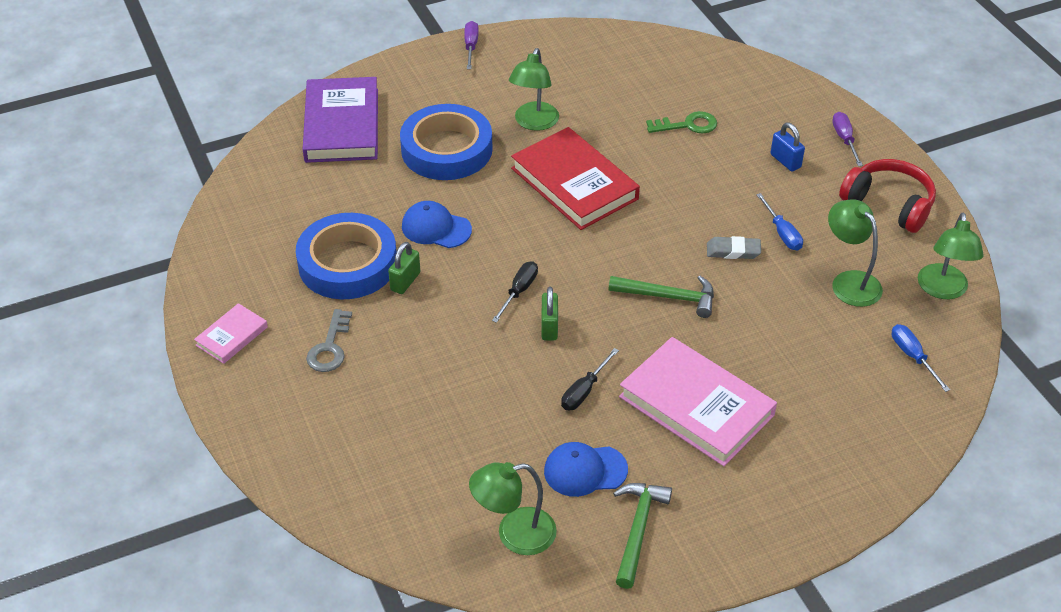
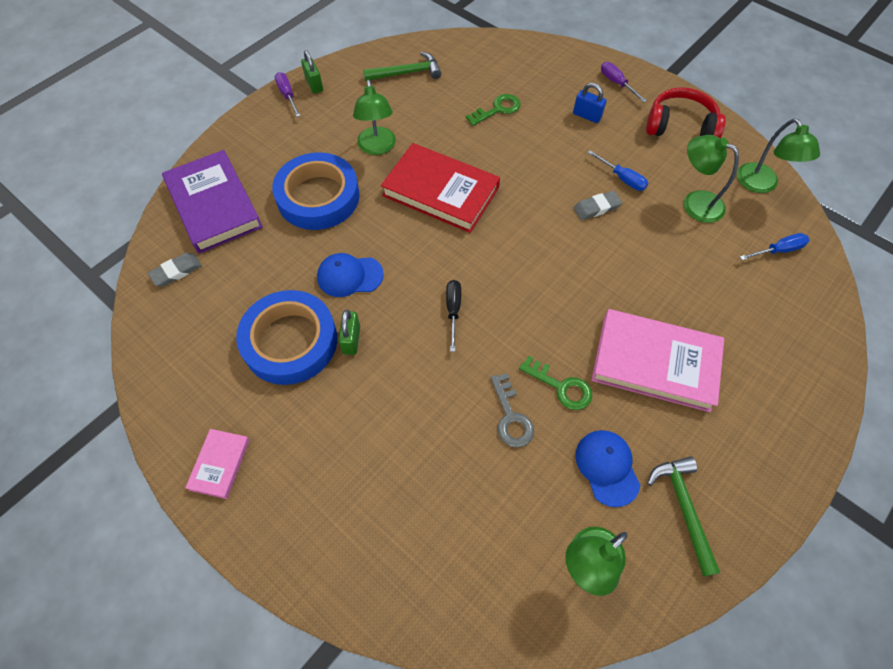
camera: 25 degrees left, 15 degrees up
grey key [306,309,352,372] -> grey key moved to [490,373,534,448]
green padlock [541,287,558,340] -> green padlock moved to [301,50,323,94]
blue cap [544,442,628,497] -> blue cap turned 105 degrees clockwise [575,430,640,507]
black screwdriver [561,348,619,411] -> green key [519,356,592,410]
green hammer [608,276,714,318] -> green hammer moved to [363,52,441,81]
blue screwdriver [892,324,950,392] -> blue screwdriver turned 120 degrees clockwise [740,233,809,260]
none -> grey eraser [148,253,202,287]

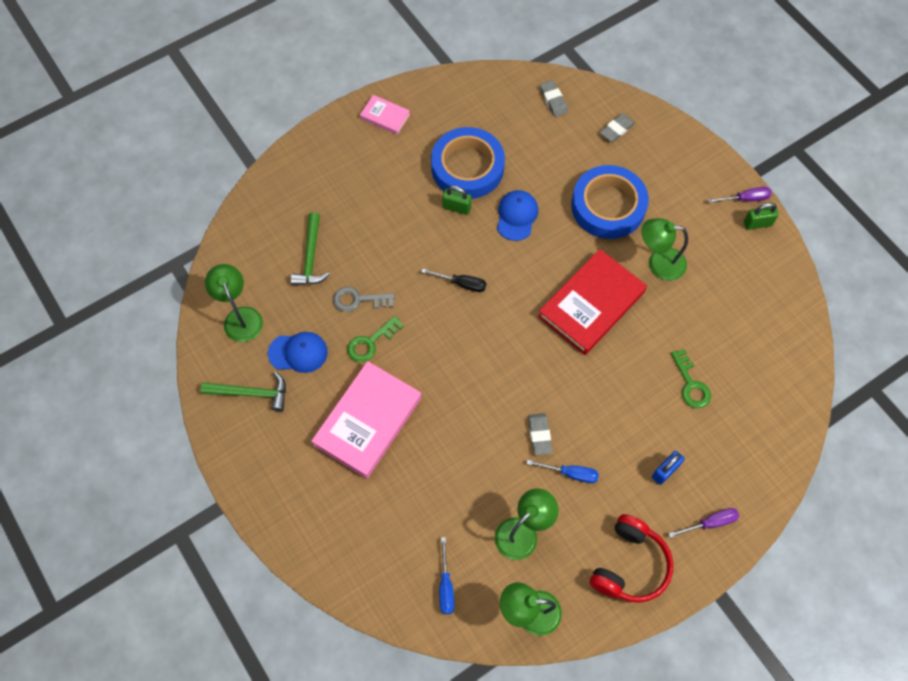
camera: 105 degrees right, 5 degrees up
purple book [162,150,263,254] -> grey eraser [600,113,635,142]
green hammer [363,52,441,81] -> green hammer moved to [291,212,330,285]
blue screwdriver [588,150,648,191] -> blue screwdriver turned 135 degrees counterclockwise [527,460,599,483]

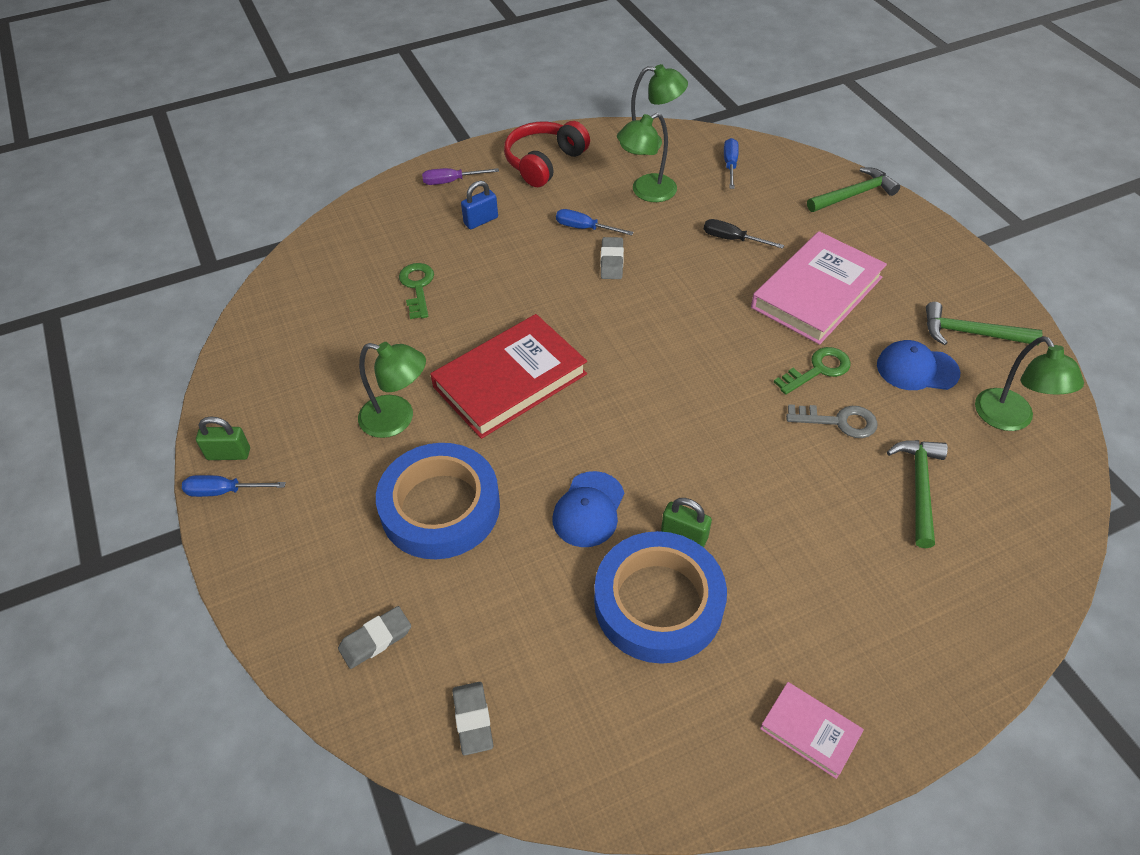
camera: 170 degrees left, 15 degrees down
black screwdriver [421,269,486,292] -> black screwdriver moved to [704,219,784,249]
purple screwdriver [708,187,772,203] -> blue screwdriver [182,475,286,497]
none -> green hammer [807,167,900,212]

